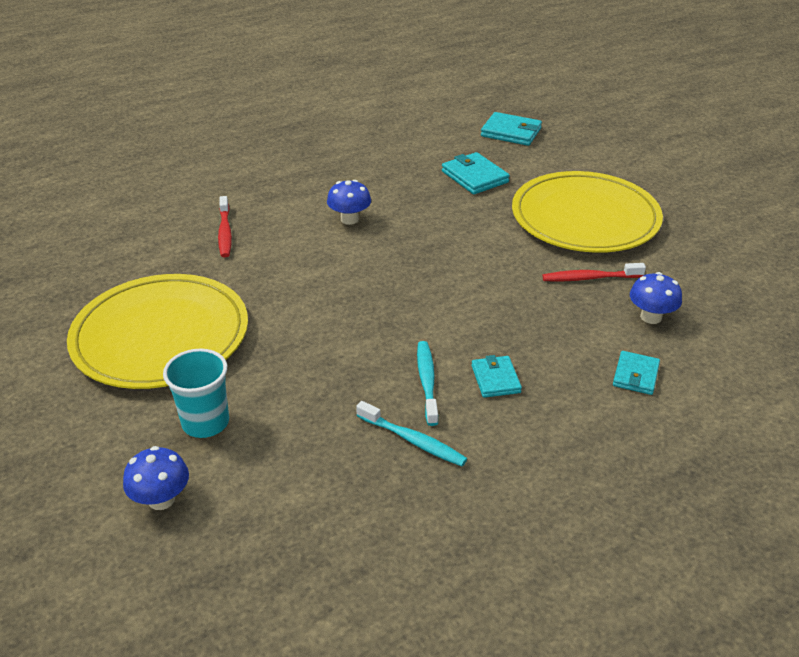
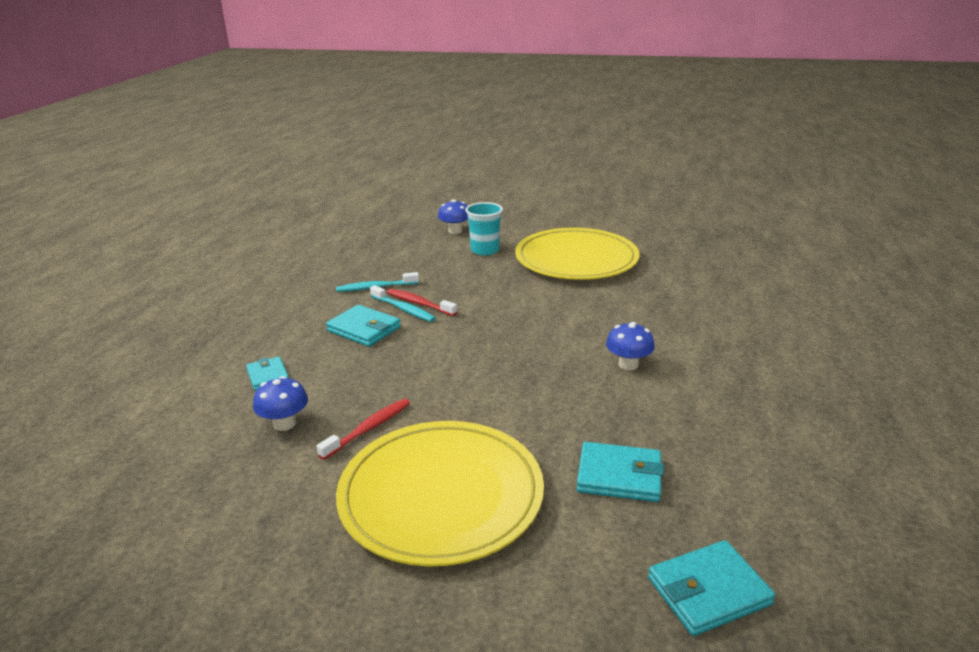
camera: 135 degrees right, 10 degrees down
red toothbrush [218,196,232,257] -> red toothbrush moved to [387,289,457,316]
turquoise wallet [471,355,522,398] -> turquoise wallet [326,305,401,347], size x1.53

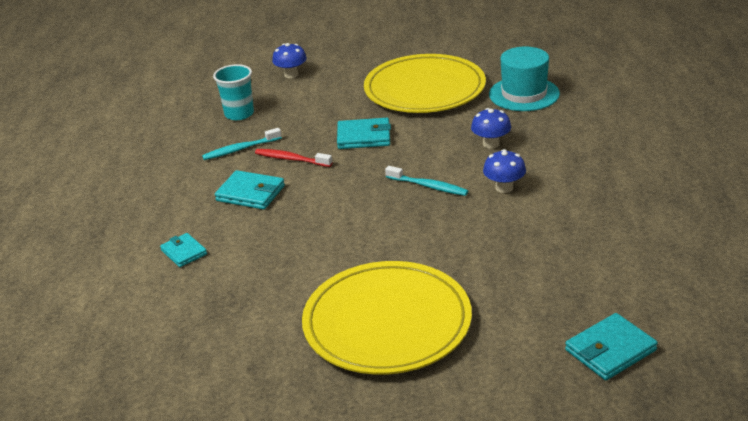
camera: 10 degrees left, 5 degrees up
blue mushroom [253,376,308,431] -> blue mushroom moved to [471,108,511,149]
red toothbrush [317,399,410,460] -> none
turquoise toothbrush [370,285,435,322] -> turquoise toothbrush moved to [385,166,468,196]
turquoise cup [465,202,503,255] -> turquoise cup moved to [213,64,254,120]
turquoise wallet [577,442,664,502] -> turquoise wallet moved to [337,118,391,149]
none -> turquoise hat [489,46,560,111]

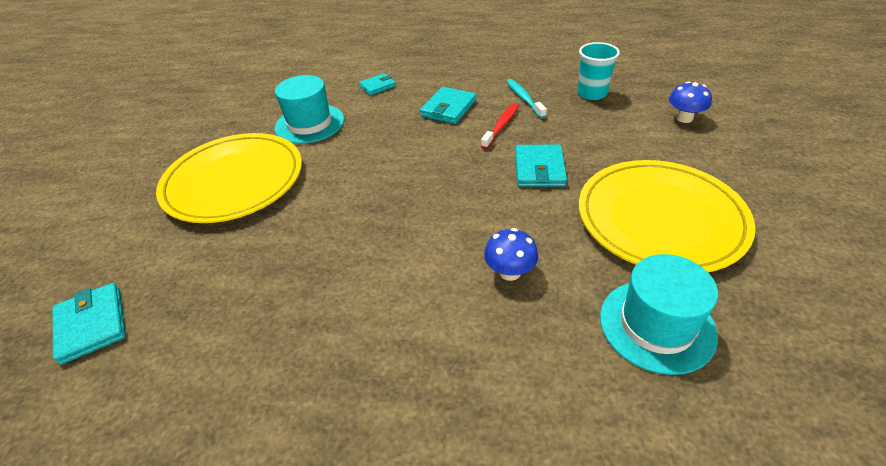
camera: 95 degrees right, 10 degrees up
turquoise toothbrush [385,166,468,196] -> none
blue mushroom [483,149,526,193] -> none
none -> turquoise hat [275,75,344,144]

